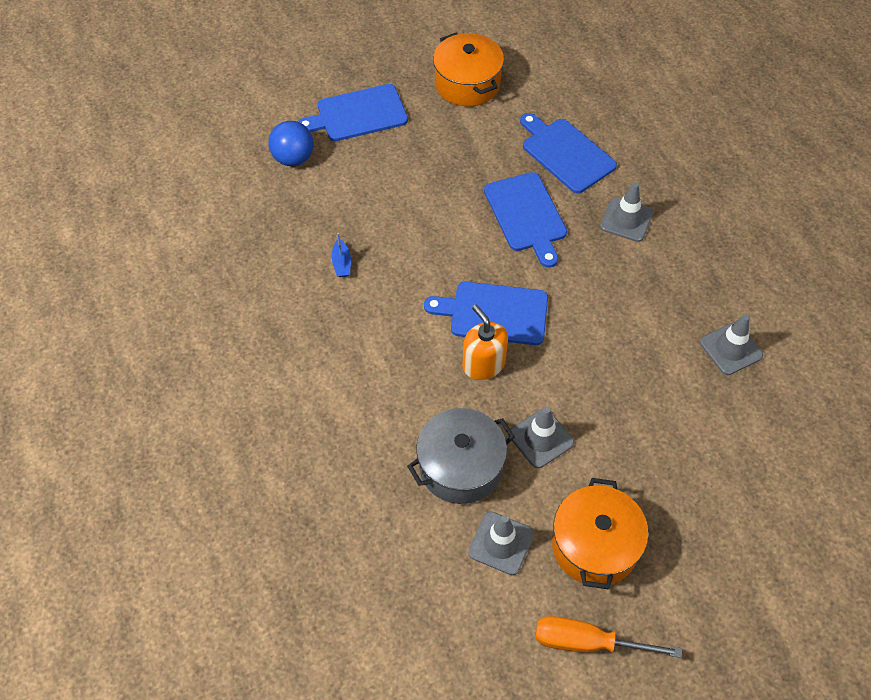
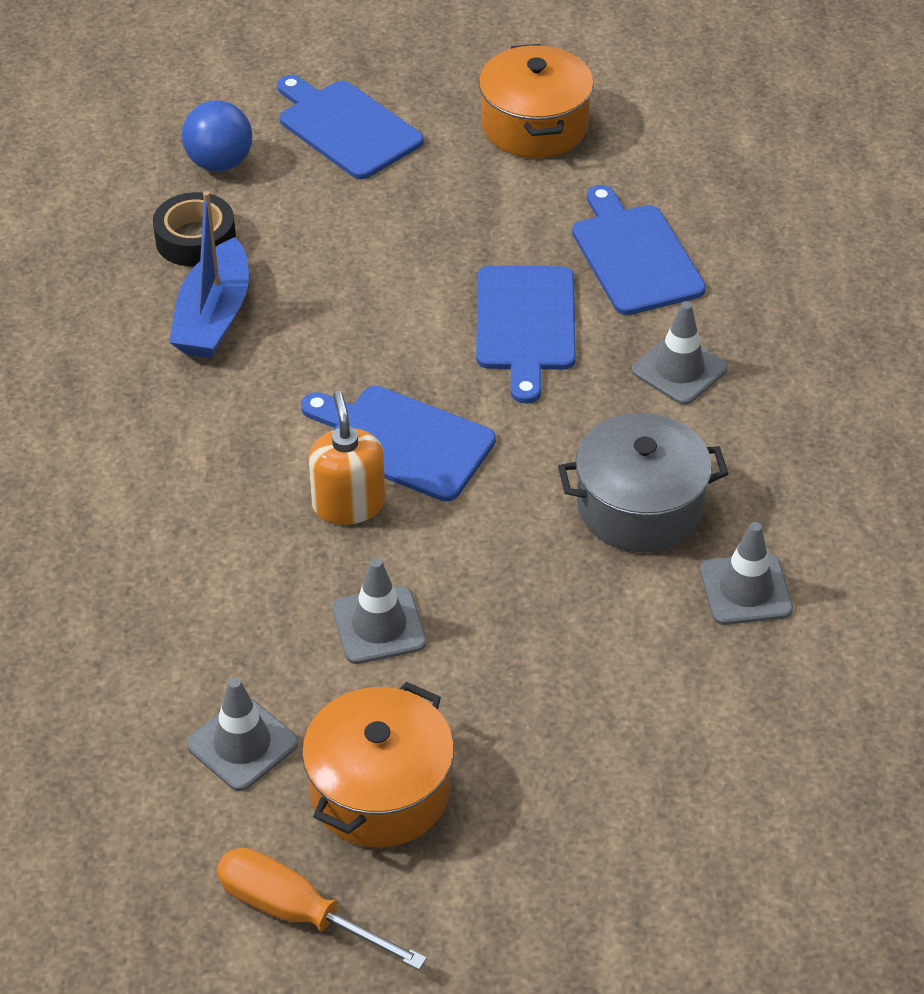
camera: 20 degrees right, 10 degrees down
blue cutting board [297,84,408,141] -> blue cutting board turned 45 degrees clockwise [277,75,424,179]
blue boat [332,233,351,277] -> blue boat [169,191,249,358], size x2.19
grey pot [407,408,515,504] -> grey pot moved to [558,413,728,552]
none -> black tape [153,192,236,267]

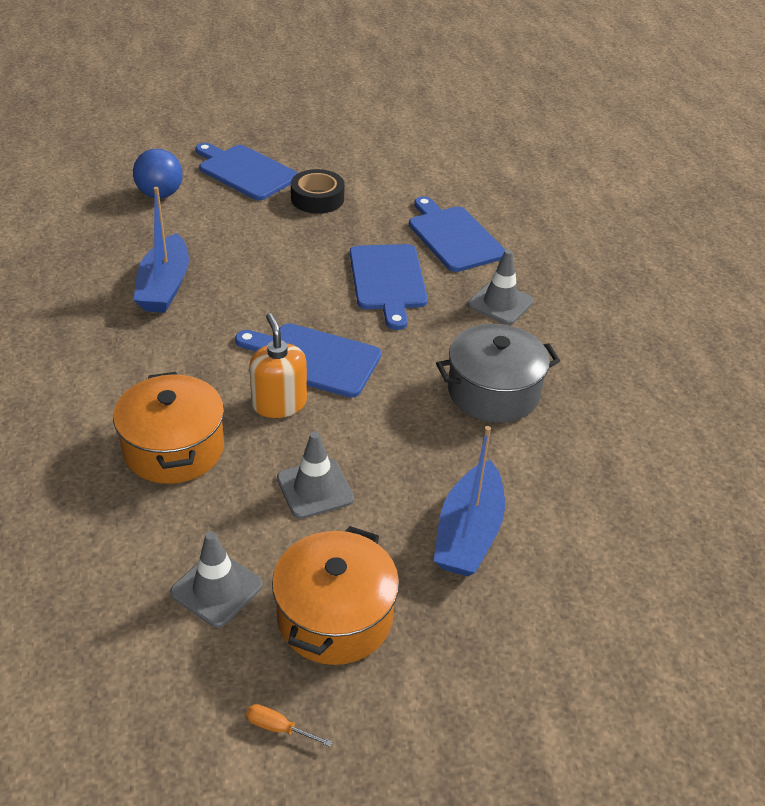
camera: 10 degrees left, 5 degrees down
black tape [153,192,236,267] -> black tape moved to [291,169,345,214]
orange screwdriver [217,848,427,970] -> orange screwdriver [246,704,332,747], size x0.45
orange pot [479,44,594,158] -> orange pot moved to [113,372,224,484]
grey traffic cone [700,522,793,625] -> none
none -> blue boat [434,426,505,576]

